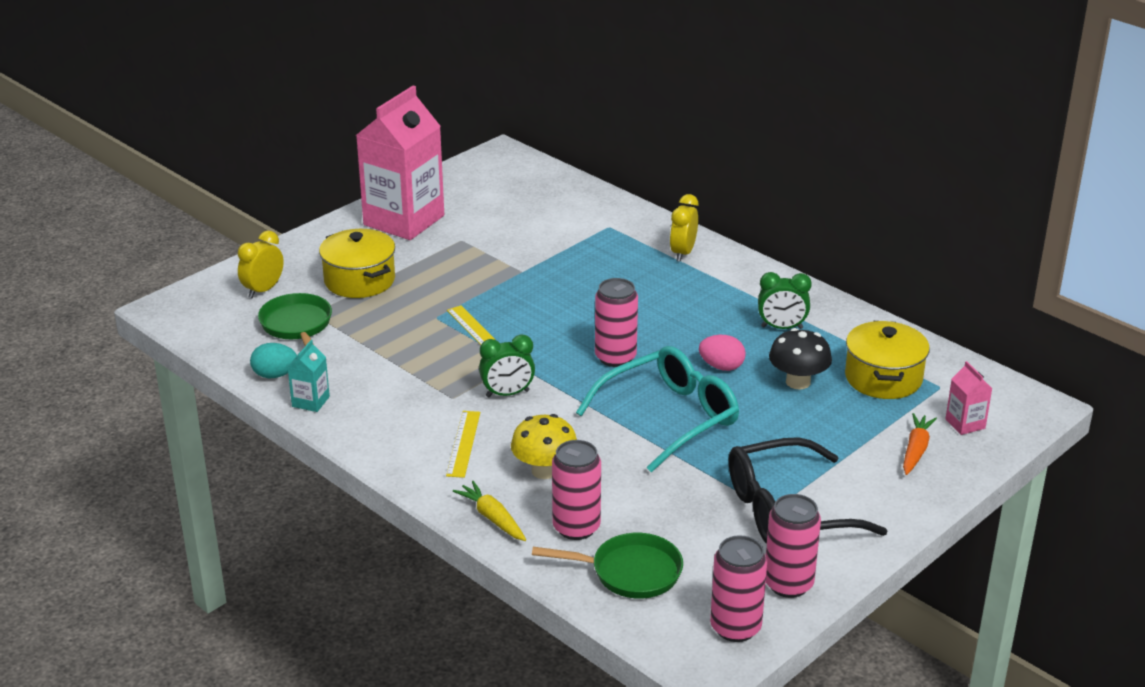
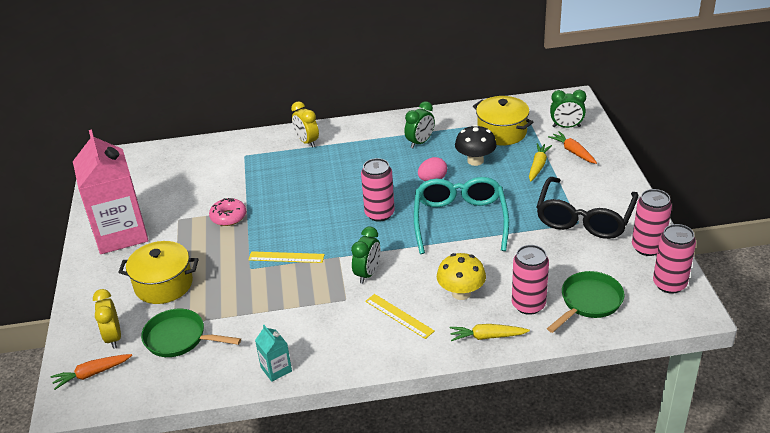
camera: 50 degrees left, 5 degrees up
turquoise egg [250,343,297,378] -> none
pink carton [946,361,992,435] -> green clock [550,90,586,128]
none -> orange carrot [51,354,132,390]
none -> pink donut [209,198,246,226]
none -> yellow carrot [529,143,552,182]

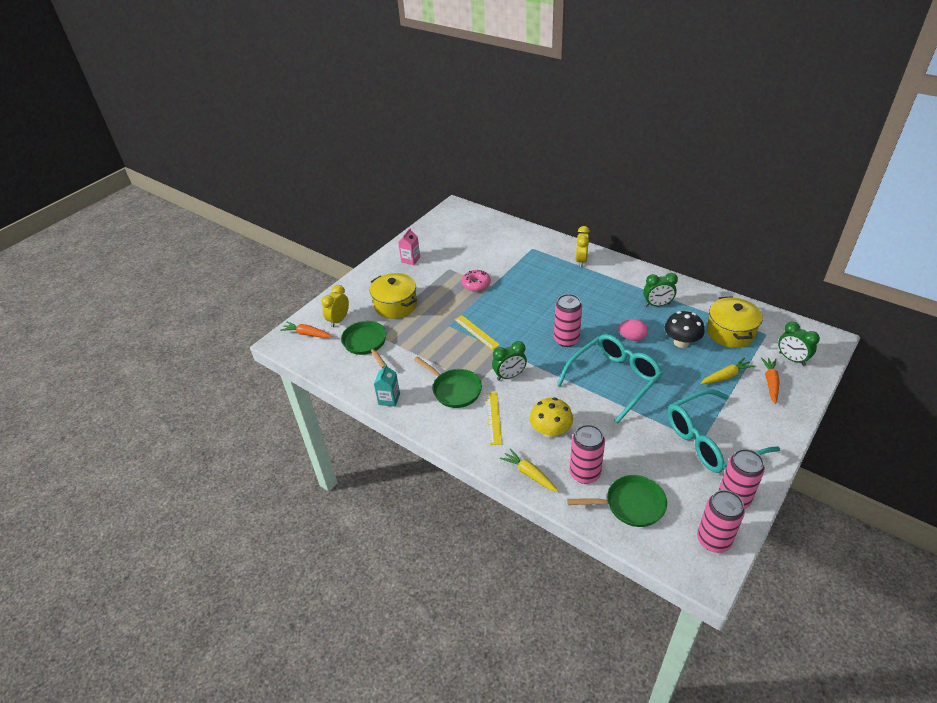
camera: 45 degrees right, 5 degrees up
pink carton [73,129,149,254] -> pink carton [398,228,420,265], size x0.41
black glasses [537,177,638,239] -> turquoise glasses [668,389,780,473]
none -> green pan [414,356,482,408]

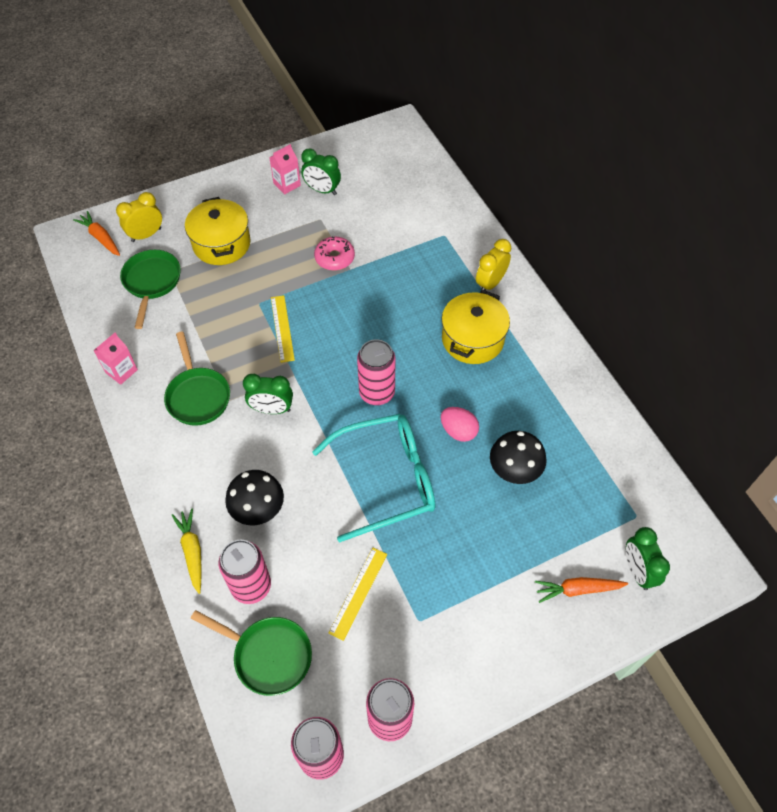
camera: 25 degrees right, 15 degrees up
turquoise carton [374,364,400,407] -> pink carton [93,333,138,385]
yellow ruler [486,392,502,445] -> yellow ruler moved to [329,548,387,641]
yellow mushroom [530,397,573,438] -> black mushroom [225,470,284,525]
green clock [643,273,678,306] -> green clock moved to [301,148,341,195]
turquoise glasses [668,389,780,473] -> none
yellow carrot [700,357,755,384] -> none
yellow pot [707,296,763,348] -> yellow pot moved to [442,290,510,364]
orange carrot [761,357,780,404] -> orange carrot turned 135 degrees counterclockwise [535,577,628,603]

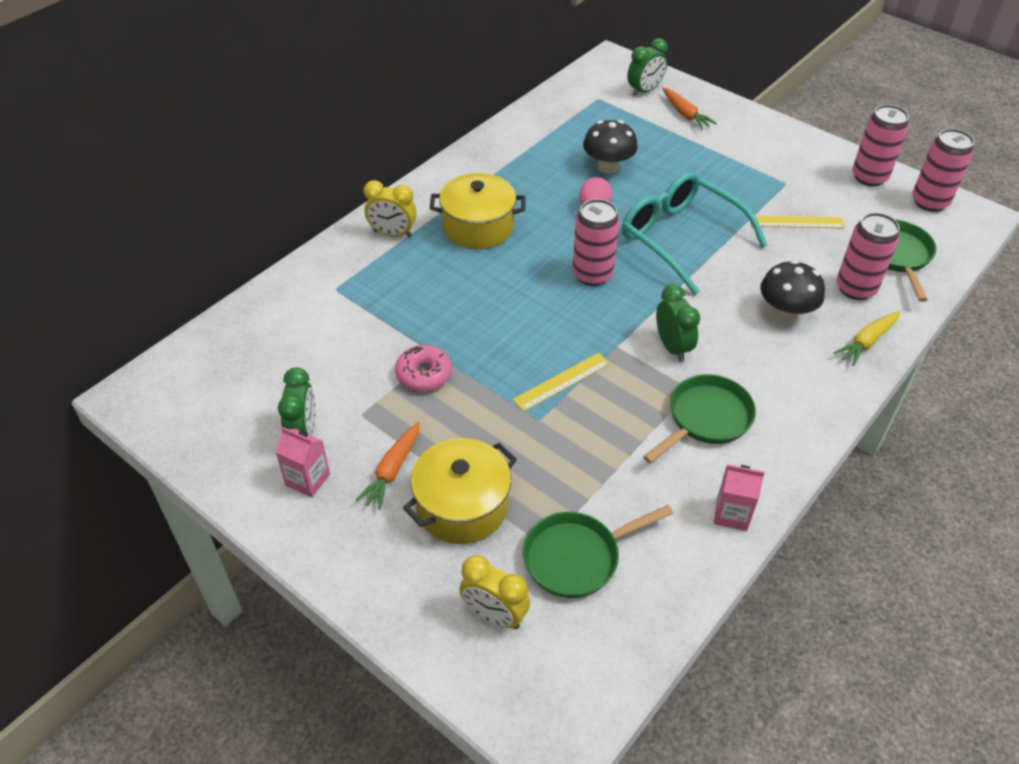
camera: 115 degrees left, 10 degrees down
orange carrot [73,211,120,256] -> orange carrot moved to [356,422,420,510]

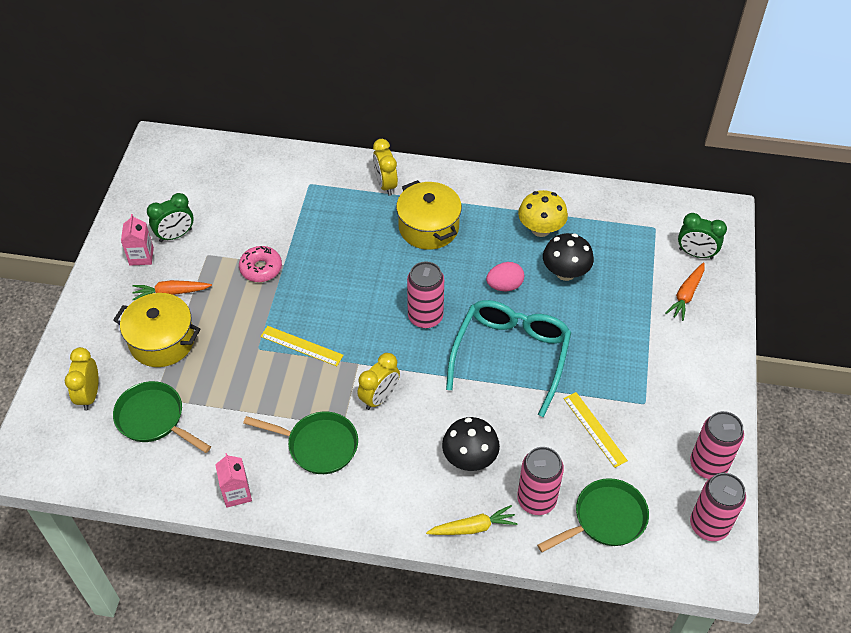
camera: 60 degrees right, 5 degrees up
green clock [656,284,700,362] -> yellow clock [357,353,400,410]
yellow carrot [833,311,900,366] -> yellow carrot turned 150 degrees clockwise [426,505,517,535]
none -> yellow mushroom [518,190,568,237]

